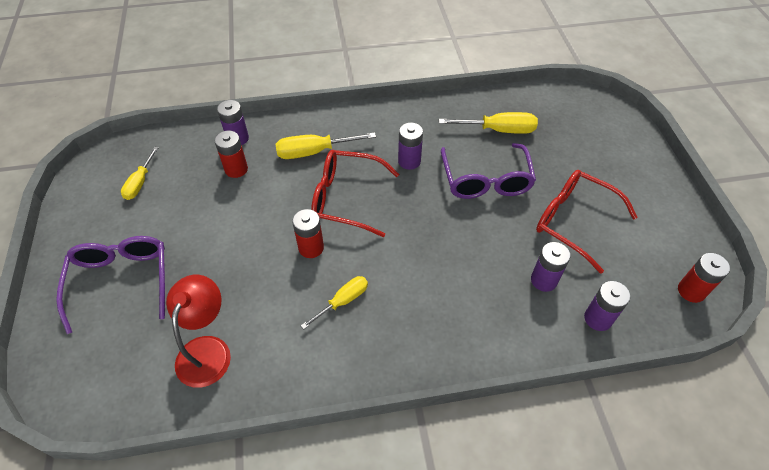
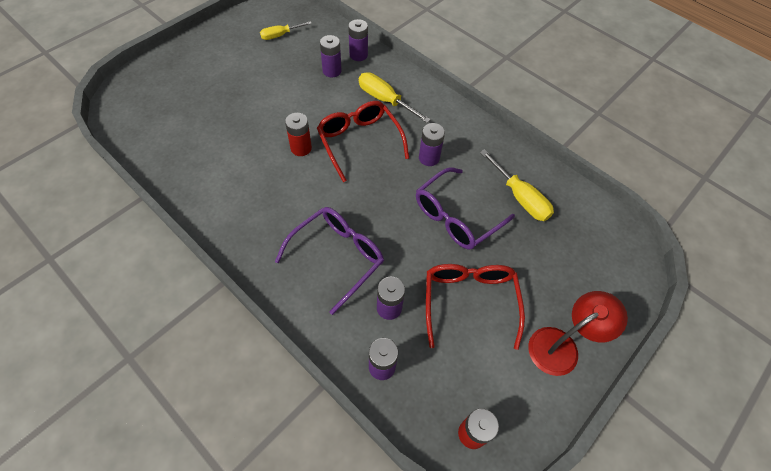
camera: 50 degrees right, 5 degrees up
purple glasses [56,236,165,334] -> purple glasses moved to [275,207,384,315]
red lamp [166,275,231,388] -> red lamp moved to [528,291,628,376]
red battery [215,130,248,178] -> purple battery [320,35,342,77]
yellow screwdriver [301,276,368,329] -> none

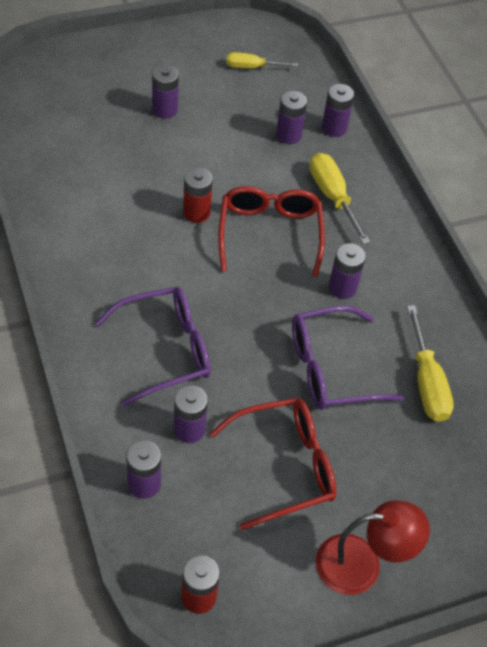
camera: 25 degrees right, 5 degrees down
red glasses [426,264,525,350] -> red glasses turned 45 degrees clockwise [210,398,337,530]
none -> purple battery [152,65,179,119]

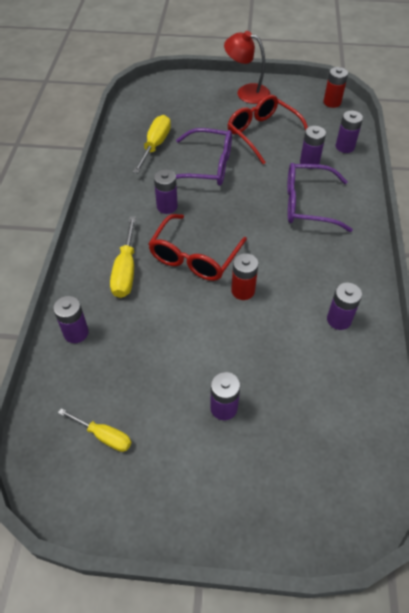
camera: 150 degrees left, 0 degrees up
red glasses [210,398,337,530] -> red glasses turned 45 degrees clockwise [228,95,308,164]
purple battery [276,91,307,144] -> purple battery moved to [327,283,362,330]

